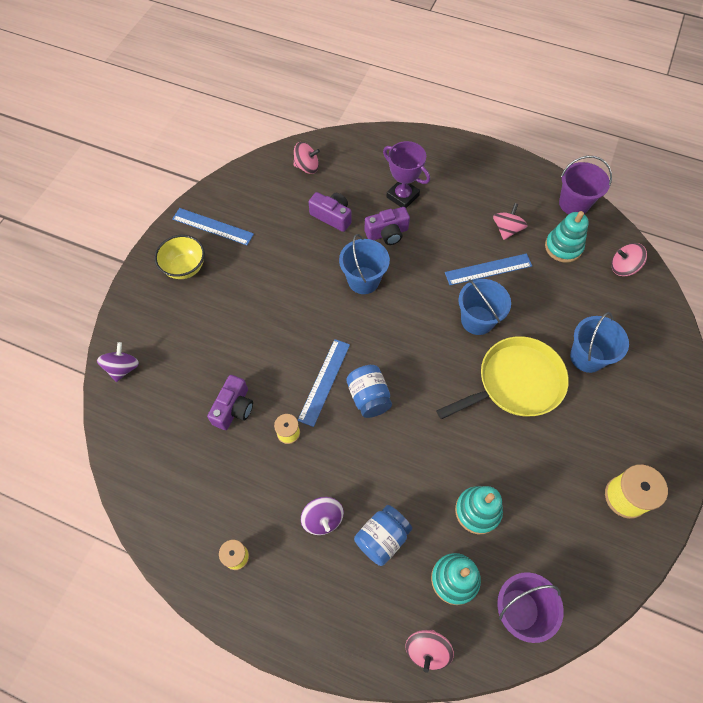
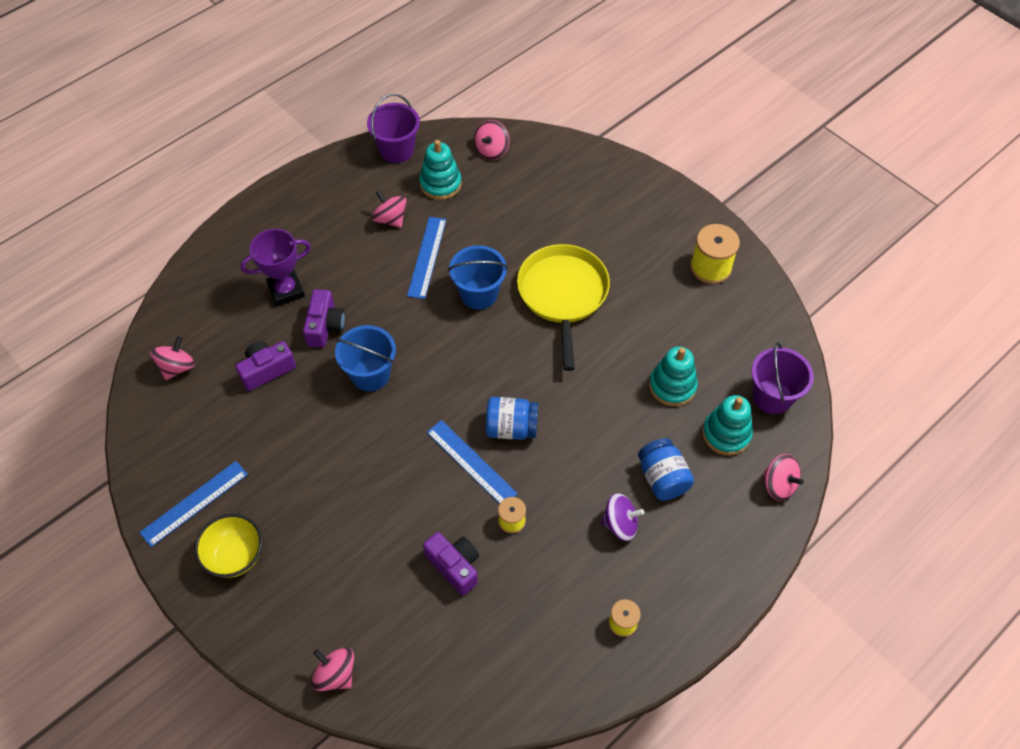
camera: 65 degrees left, 5 degrees down
purple spinning top [97,342,139,382] -> pink spinning top [311,647,354,691]
blue bucket [570,312,629,373] -> none

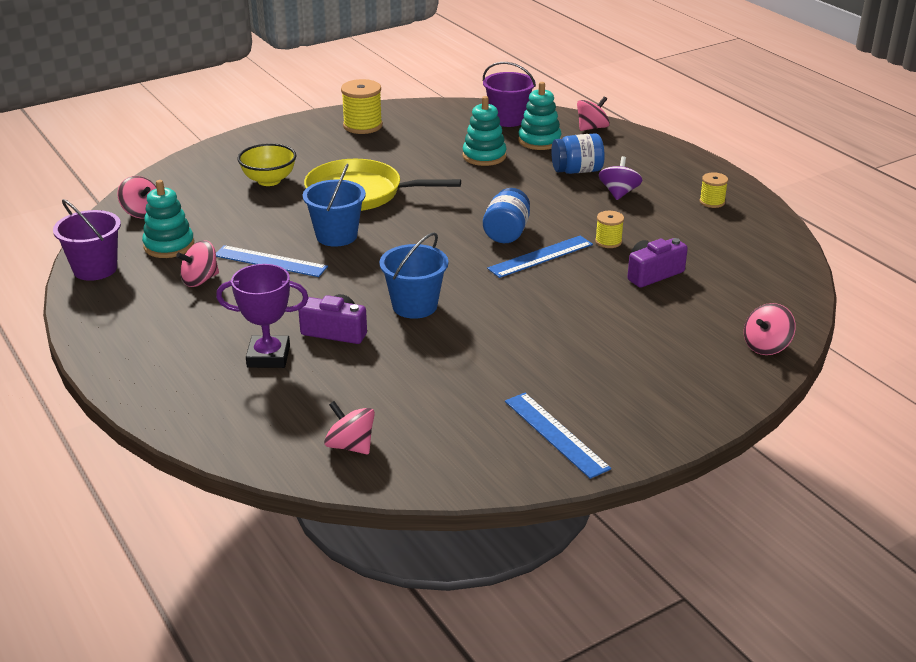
camera: 80 degrees left, 25 degrees down
yellow bowl [195,514,262,578] -> yellow bowl moved to [237,143,296,186]
purple camera [235,341,296,391] -> none
purple trophy [240,229,311,306] -> purple trophy turned 75 degrees counterclockwise [216,264,309,368]

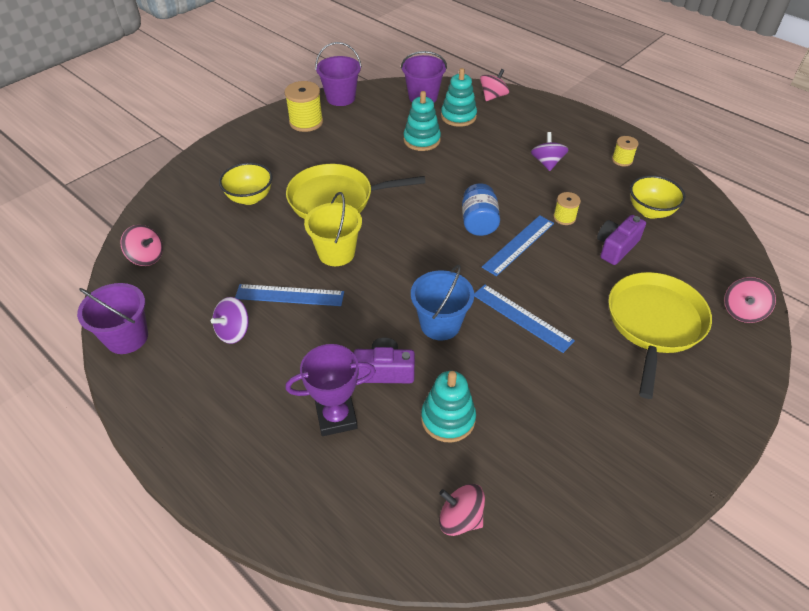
camera: 15 degrees left, 15 degrees up
turquoise stacking toy [142,180,194,258] -> turquoise stacking toy moved to [421,371,476,443]
pink spinning top [176,240,219,287] -> purple spinning top [211,297,249,344]
blue bucket [303,164,366,247] -> yellow bucket [304,192,362,266]
blue ruler [505,393,611,479] -> blue ruler moved to [474,284,575,353]
blue jar [551,133,605,174] -> none
none -> purple bucket [315,42,362,106]
none -> yellow pan [608,272,712,399]
none -> yellow bowl [630,175,686,219]

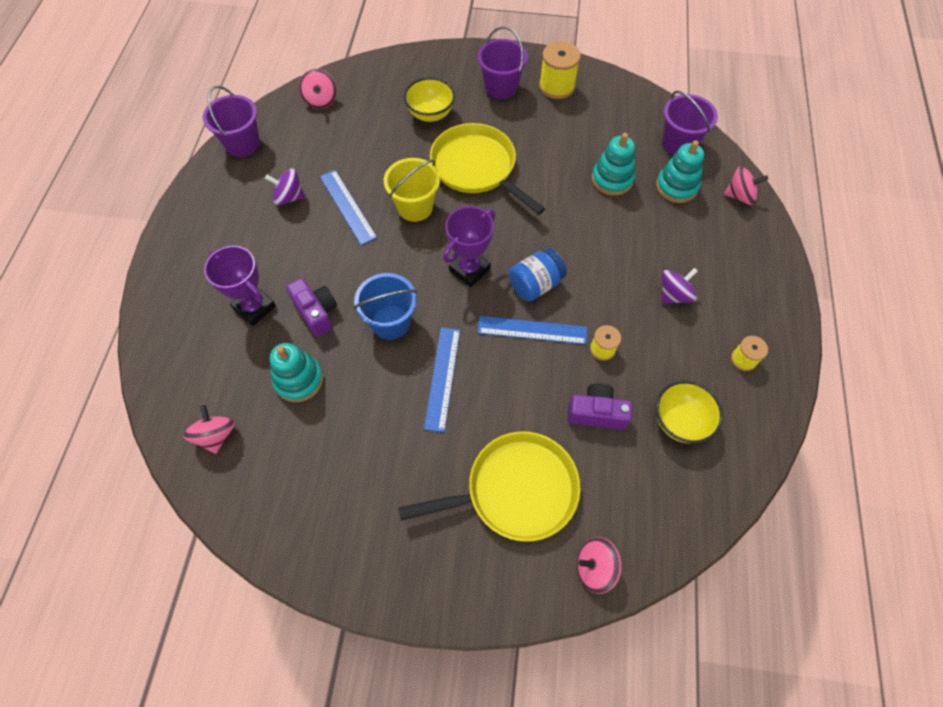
camera: 55 degrees right, 15 degrees up
purple bucket [315,42,362,106] -> purple bucket moved to [478,26,528,99]
none -> purple trophy [443,206,496,287]

